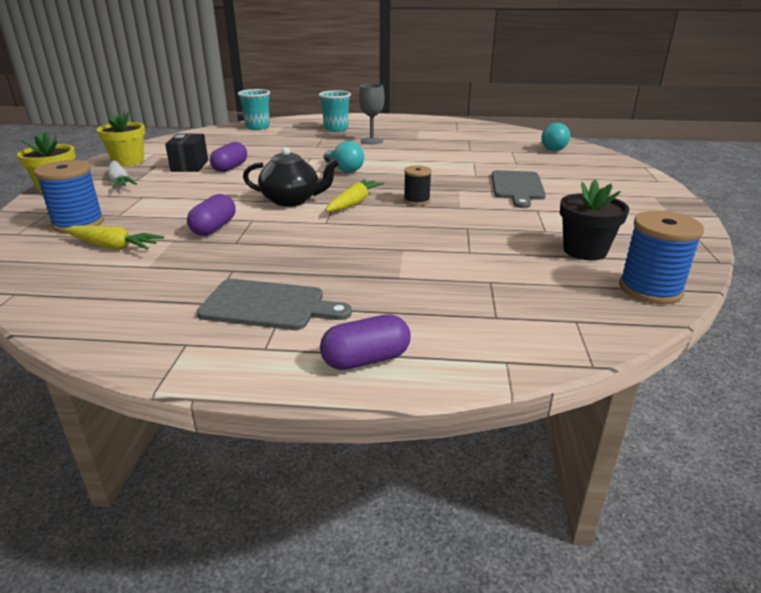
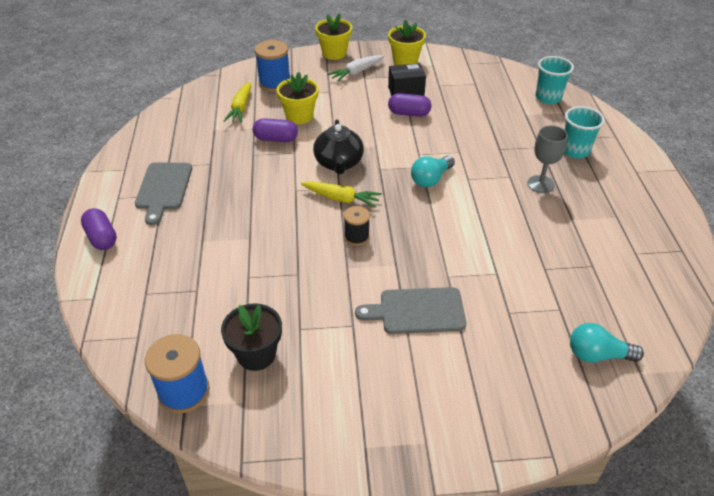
camera: 80 degrees right, 15 degrees up
none -> yellow flower pot [277,72,319,124]

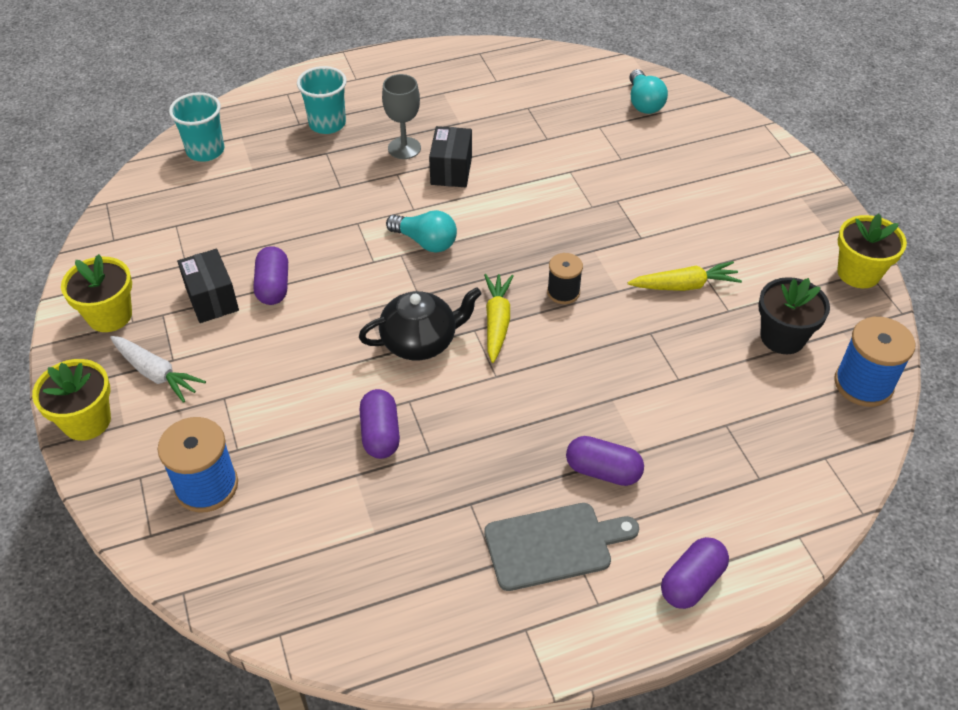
camera: 105 degrees left, 5 degrees up
yellow carrot [224,82,251,123] -> yellow carrot moved to [628,261,742,291]
yellow flower pot [277,72,319,124] -> yellow flower pot moved to [837,214,907,288]
grey cutting board [355,287,466,334] -> none
none -> black box [429,126,472,187]
none -> purple capsule [566,436,644,486]

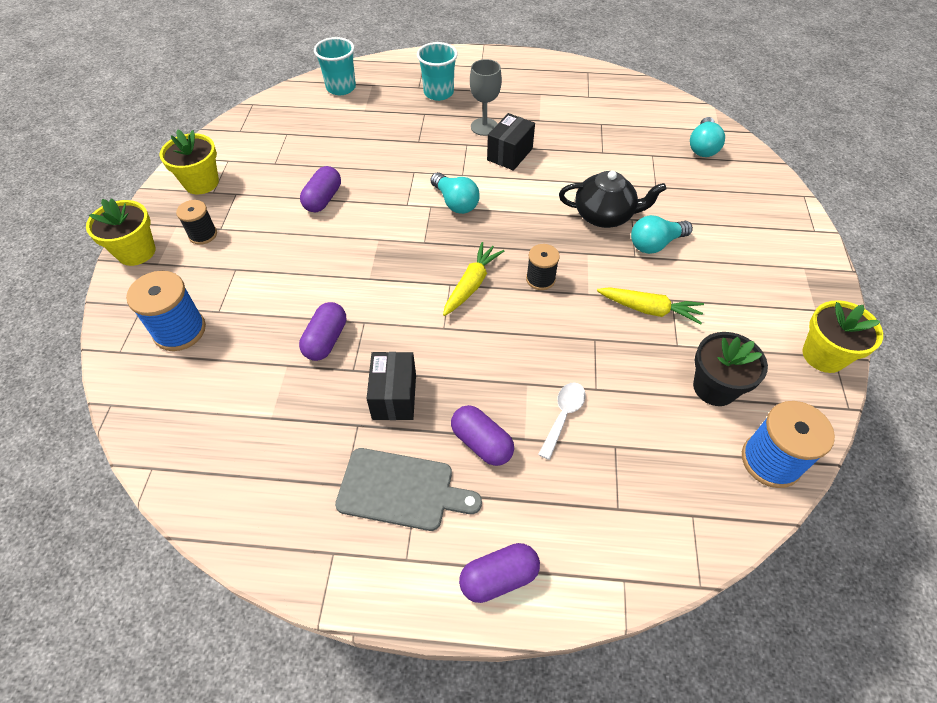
camera: 25 degrees right, 5 degrees up
white carrot [110,336,206,403] -> black spool [176,200,217,245]
black box [177,249,239,323] -> black box moved to [366,352,416,420]
black teapot [359,287,482,360] -> black teapot moved to [559,171,666,228]
none -> white spoon [538,382,586,460]
none -> turquoise light bulb [631,215,693,254]

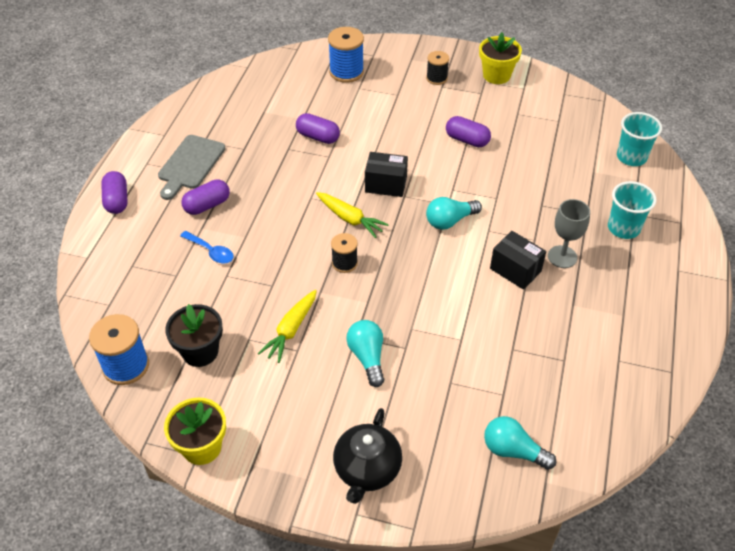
camera: 100 degrees right, 5 degrees down
yellow flower pot [86,198,156,266] -> none
black box [366,352,416,420] -> black box moved to [365,152,408,197]
white spoon [538,382,586,460] -> blue spoon [180,231,234,263]
black teapot [559,171,666,228] -> black teapot moved to [333,408,402,504]

